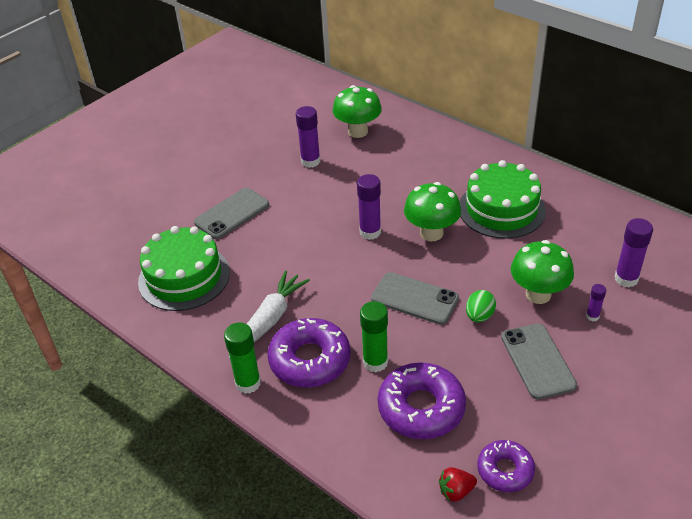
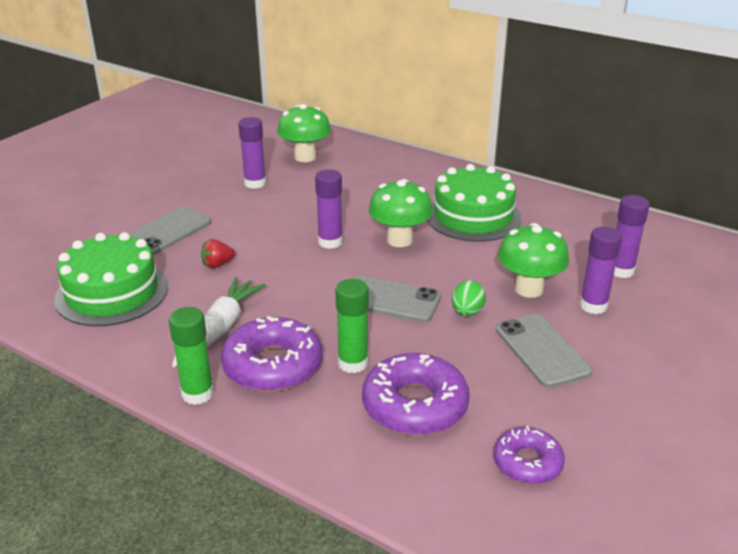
camera: 10 degrees left, 10 degrees down
red strawberry [439,467,477,502] -> red strawberry moved to [201,239,235,268]
purple glue stick [586,284,606,321] -> purple glue stick [579,227,622,314], size x1.84

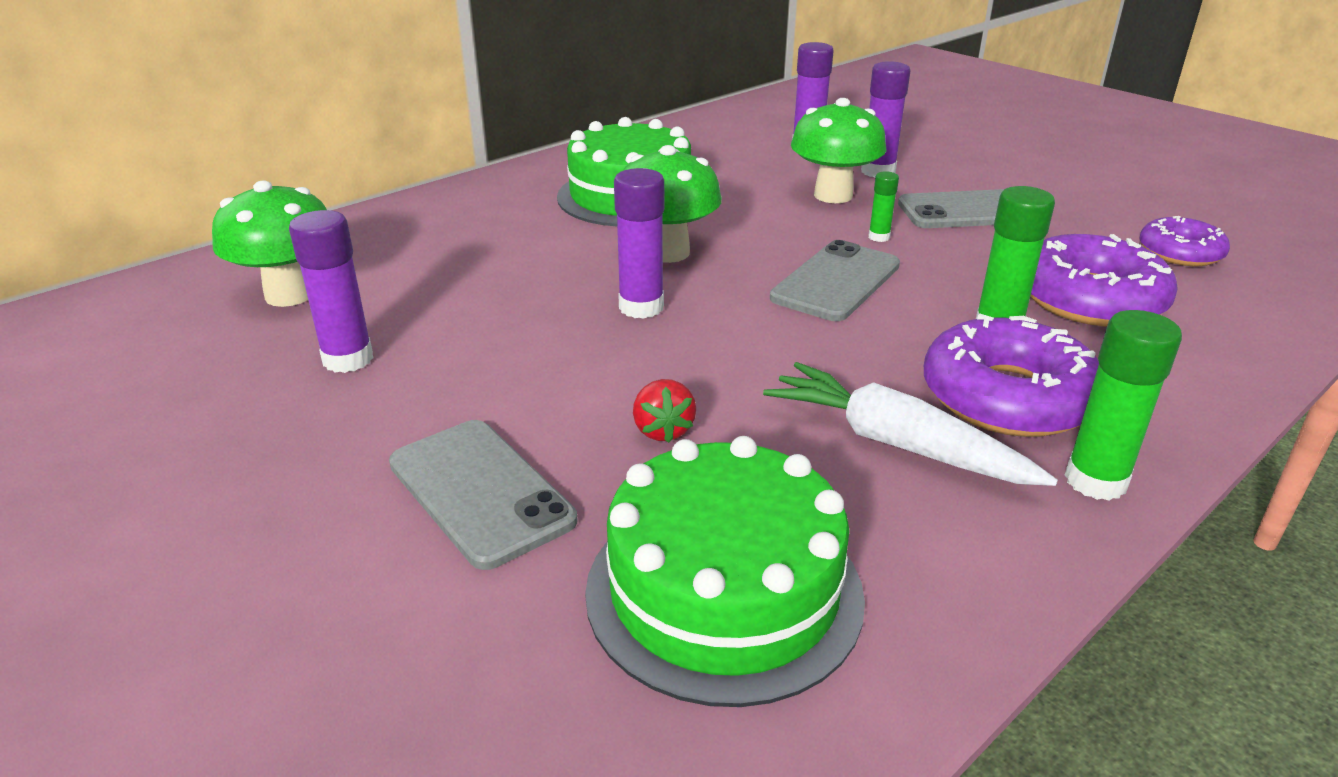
camera: 75 degrees left, 0 degrees up
green egg [452,280,486,316] -> green glue stick [868,171,899,242]

